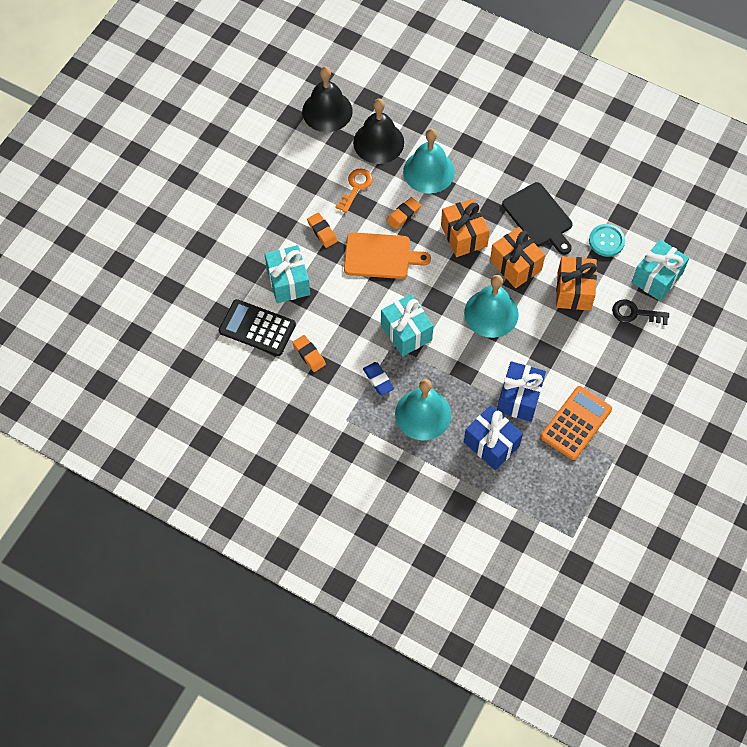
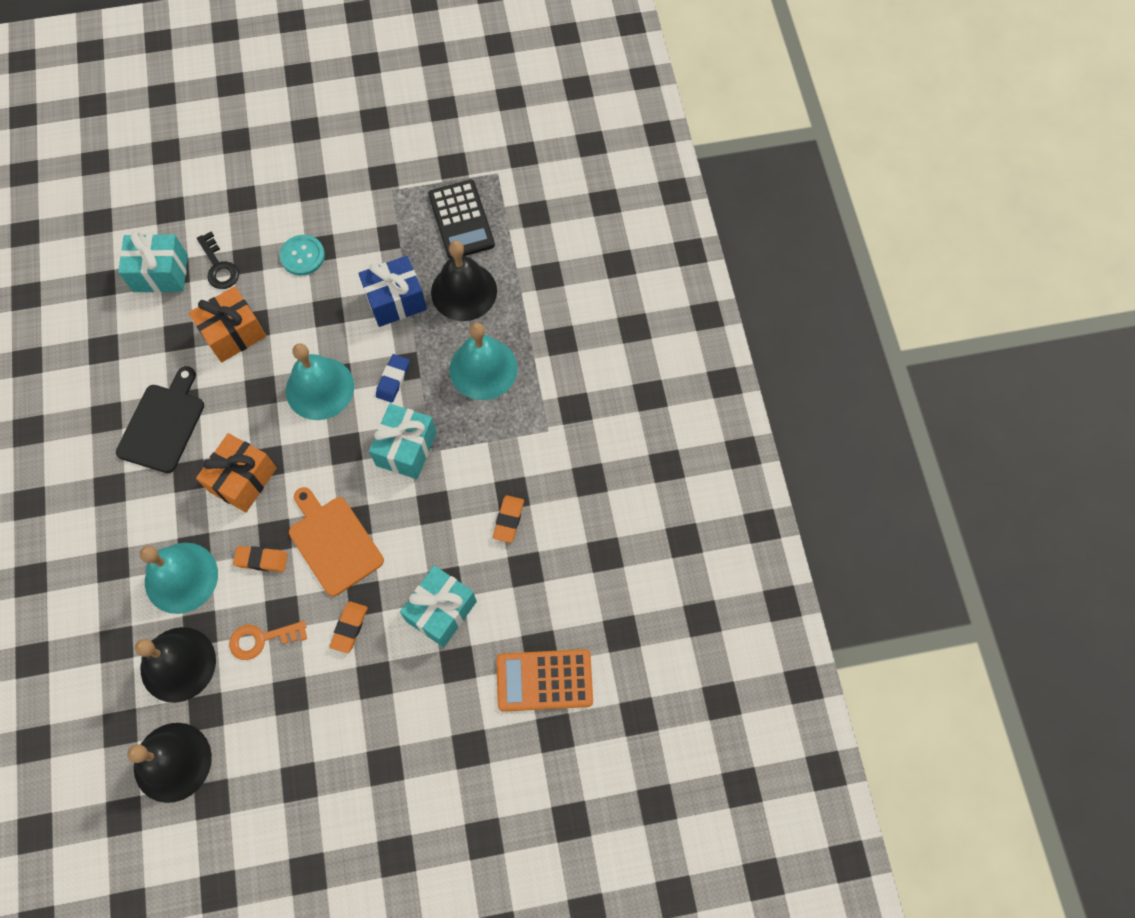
camera: 130 degrees left, 5 degrees up
black calculator [219,299,296,356] -> black calculator moved to [428,180,495,259]
blue eraser [363,362,394,396] -> blue eraser moved to [376,354,410,403]
blue gift [464,405,523,470] -> black bell [431,241,497,321]
orange gift [490,227,545,288] -> none
orange calculator [540,386,612,460] -> orange calculator moved to [496,649,593,712]
turquoise button [589,224,625,257] -> turquoise button moved to [280,235,325,276]

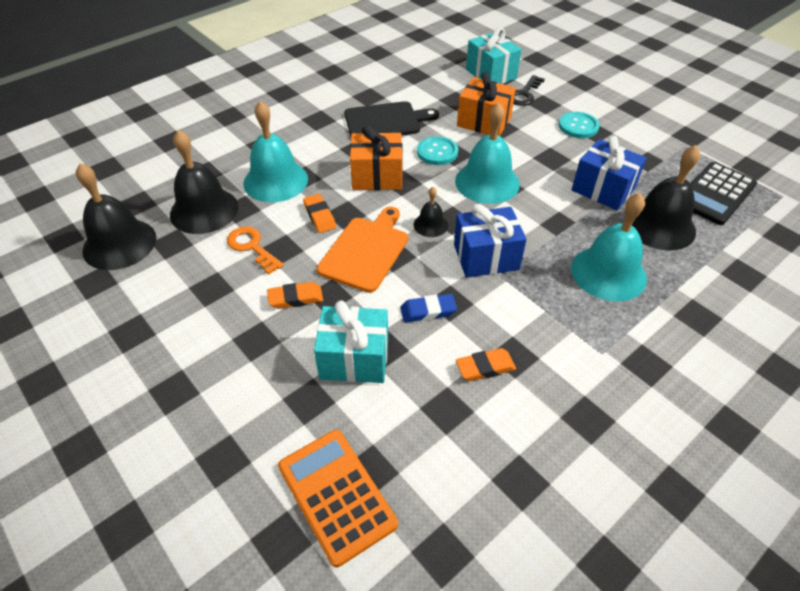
camera: 60 degrees right, 20 degrees down
turquoise gift [369,404,437,479] -> blue gift [454,204,527,278]
blue eraser [376,354,410,403] -> blue eraser moved to [400,294,457,323]
none -> black bell [414,187,448,237]
none -> turquoise button [417,136,458,165]

